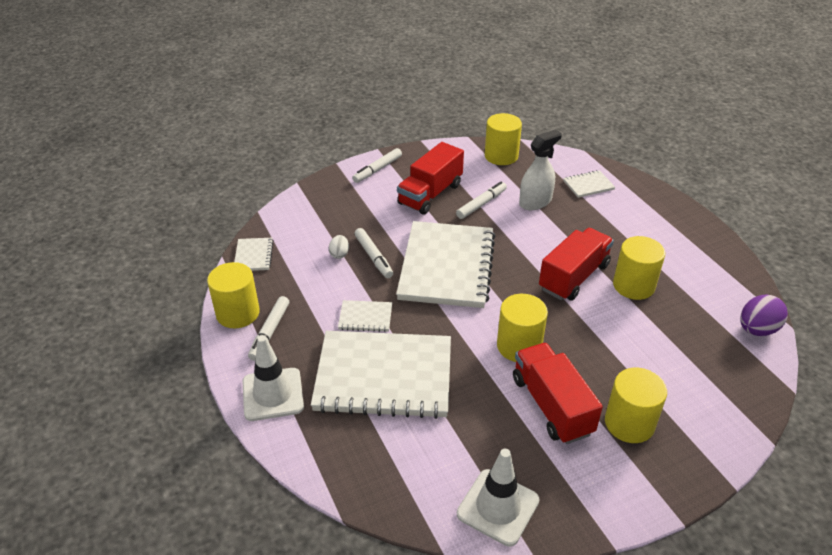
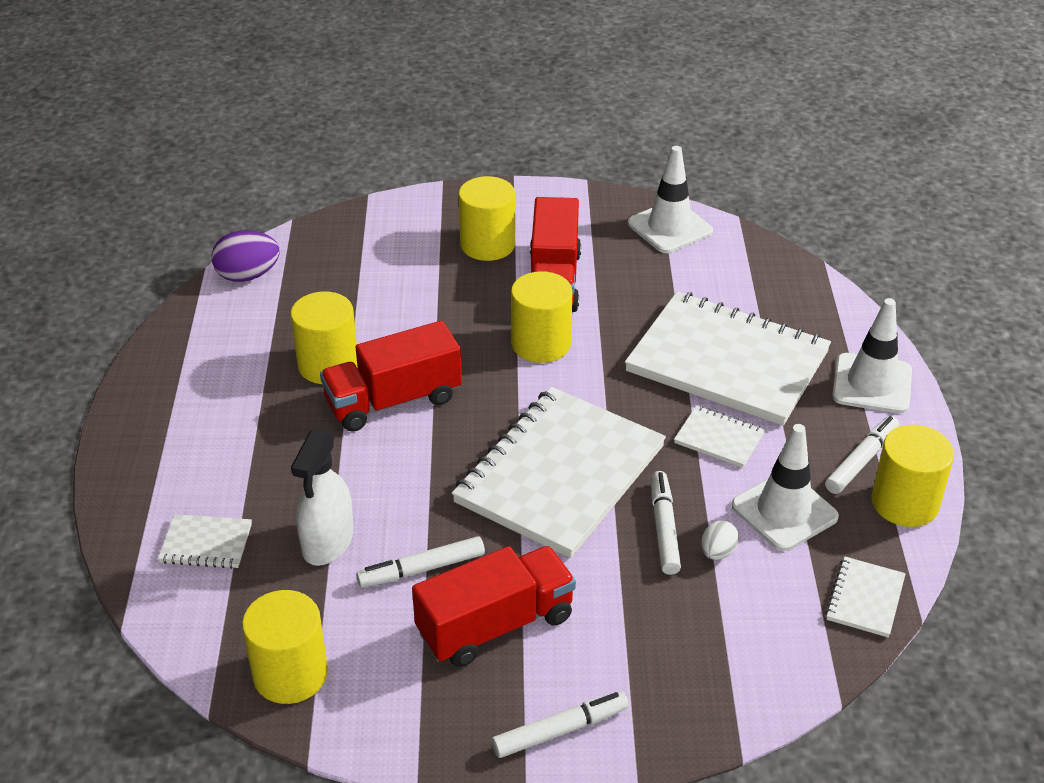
camera: 155 degrees left, 0 degrees up
white spray bottle [519,129,562,210] -> white spray bottle turned 60 degrees counterclockwise [291,430,354,566]
none -> white traffic cone [731,424,839,551]

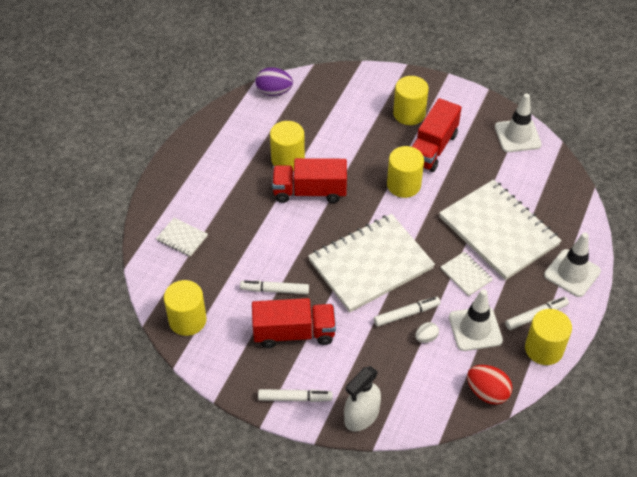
camera: 25 degrees right, 10 degrees up
white spray bottle [291,430,354,566] -> white spray bottle moved to [344,366,381,431]
white marker [651,471,681,575] -> white marker turned 45 degrees clockwise [374,297,441,327]
white notebook [825,557,906,637] -> red egg [467,365,512,405]

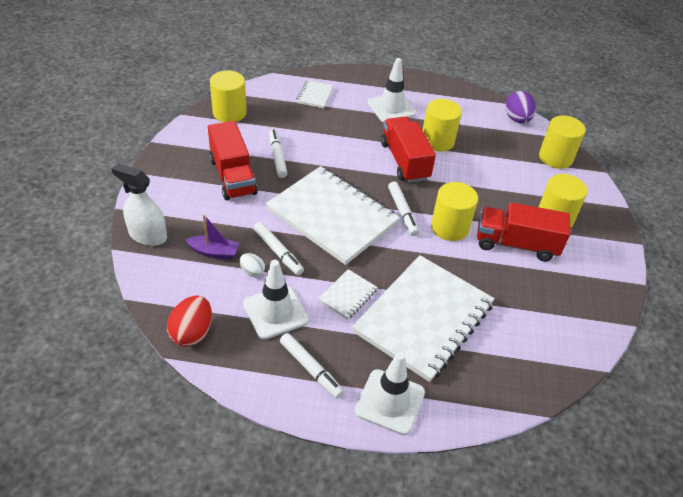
camera: 70 degrees right, 5 degrees down
white marker [258,389,333,402] -> white marker moved to [388,181,419,236]
white traffic cone [495,93,542,152] -> white traffic cone moved to [368,58,417,122]
yellow cylinder [525,309,572,365] -> yellow cylinder moved to [539,115,586,169]
none -> purple boat [186,214,240,259]

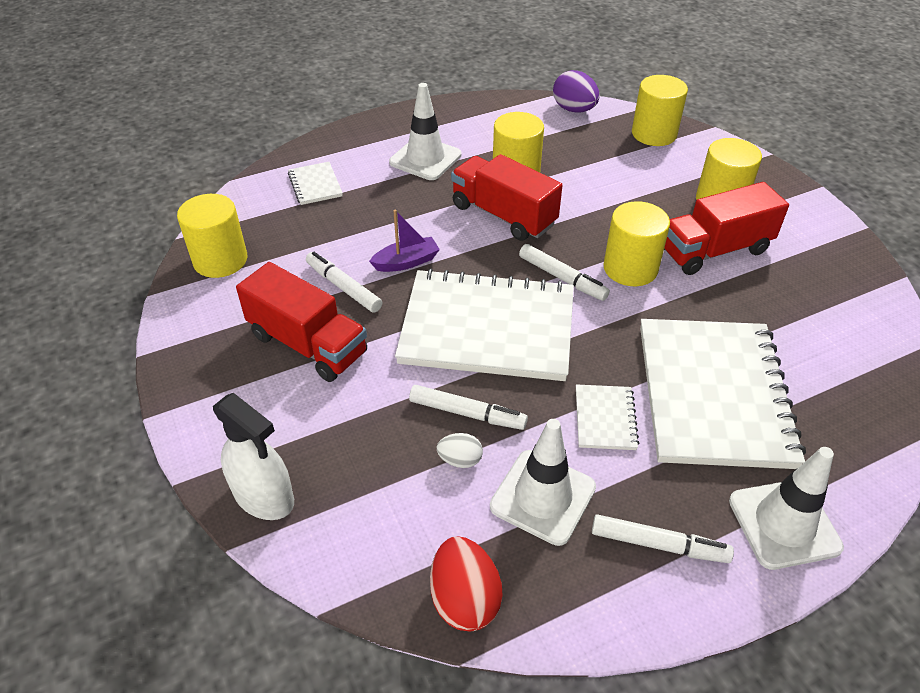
camera: 30 degrees left, 0 degrees up
white spray bottle [112,163,167,246] -> white spray bottle turned 135 degrees counterclockwise [213,393,294,520]
purple boat [186,214,240,259] -> purple boat moved to [369,210,440,272]

